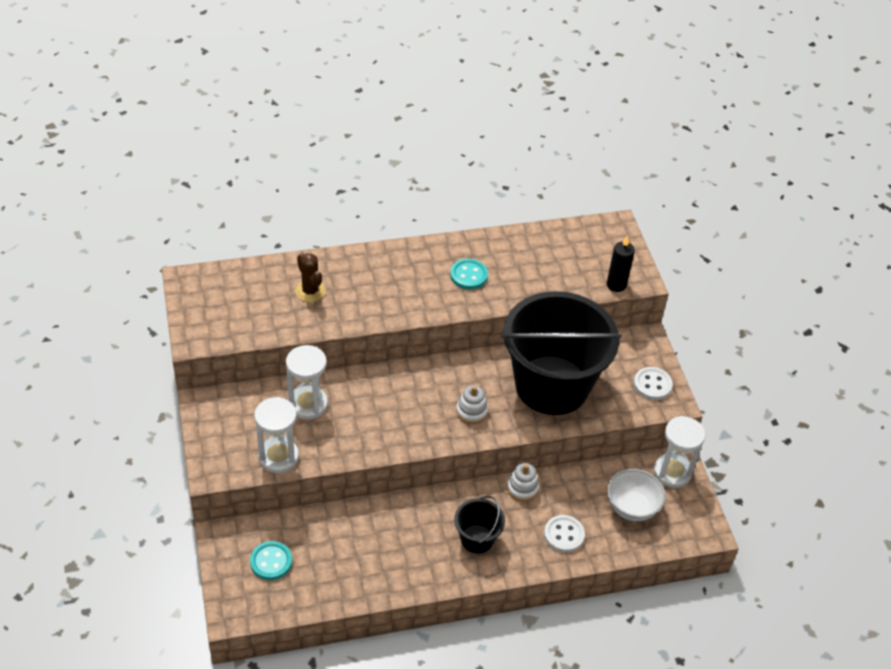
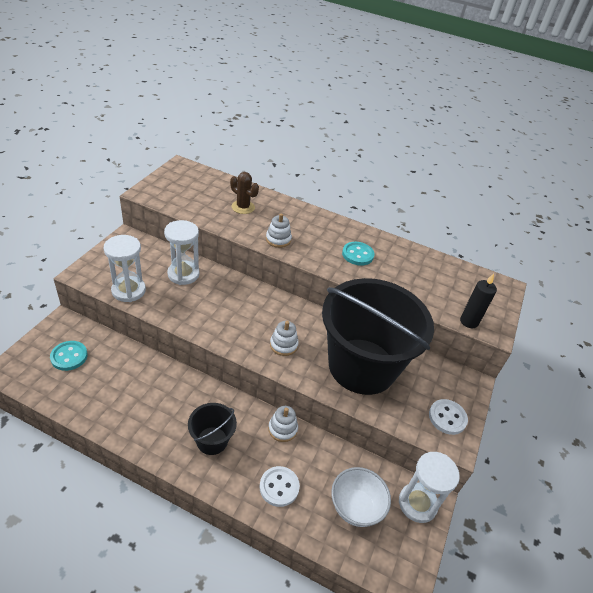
camera: 35 degrees right, 5 degrees down
brown cactus [295,253,326,302] -> brown cactus turned 60 degrees counterclockwise [230,172,259,214]
none -> white stacking toy [266,213,292,248]

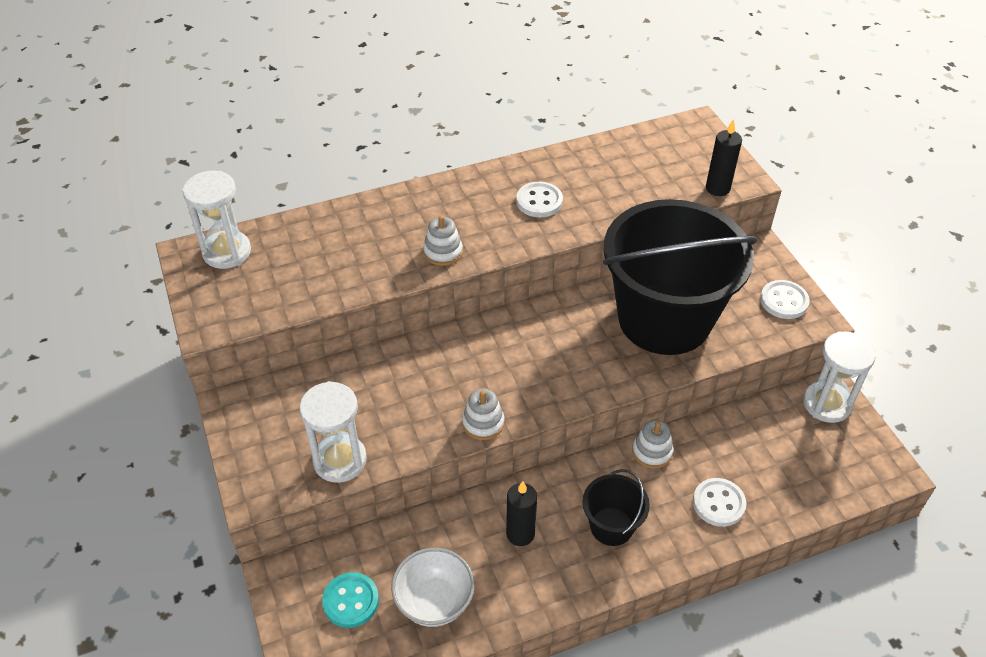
camera: 40 degrees left, 5 degrees up
white hourglass [164,220,200,285] -> white hourglass moved to [182,171,251,269]
brown cactus [230,172,259,214] -> none
white stacking toy [270,321,299,356] -> white stacking toy moved to [462,389,504,440]
white bowl [331,467,391,527] -> white bowl moved to [391,548,475,627]
turquoise button [342,242,375,266] -> white button [516,182,563,217]
none -> black candle [506,481,537,546]

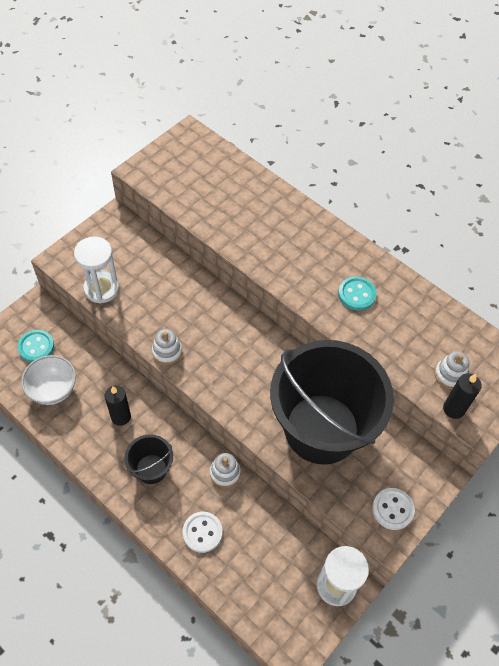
camera: 60 degrees right, 10 degrees up
white hourglass [182,171,251,269] -> none
white stacking toy [423,215,463,266] -> white stacking toy moved to [434,351,469,389]
white button [516,182,563,217] -> turquoise button [338,276,377,311]

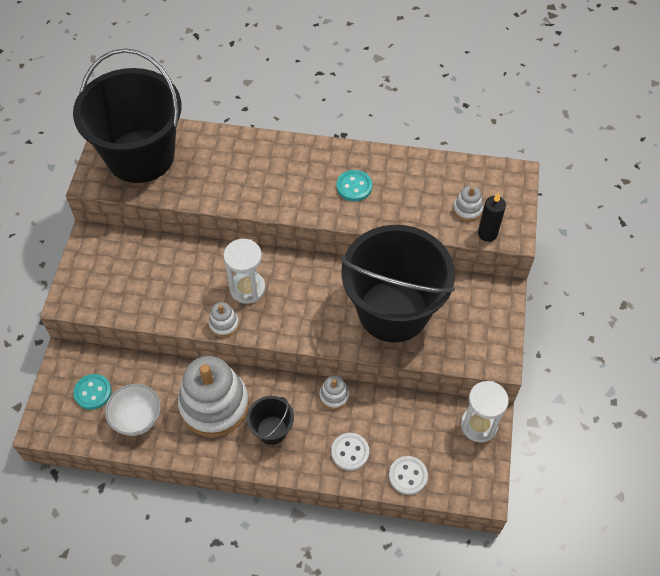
camera: 30 degrees left, 0 degrees up
white hourglass [74,236,119,304] -> white hourglass moved to [224,239,266,304]
black candle [105,385,131,426] -> white stacking toy [178,356,249,437]
white button [372,488,415,530] -> white button moved to [389,456,428,495]
none -> black bucket [73,48,181,183]

